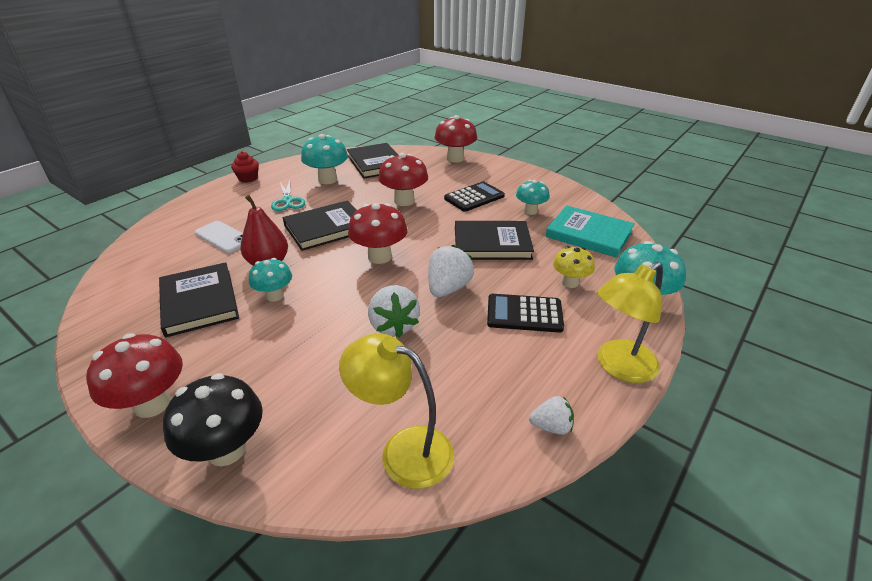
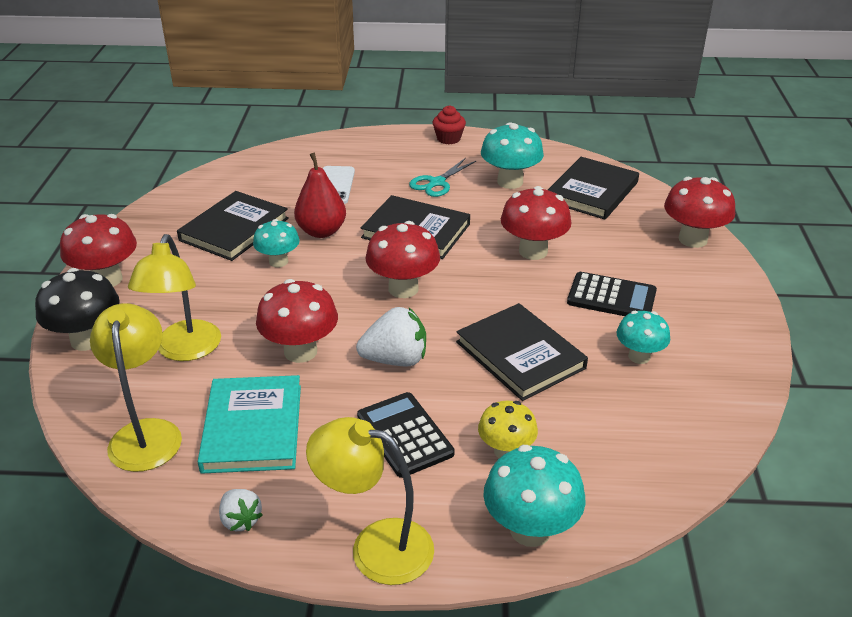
camera: 55 degrees right, 0 degrees up
white strawberry [368,285,420,338] -> red mushroom [256,279,338,363]
turquoise book [546,205,635,258] -> turquoise book moved to [198,375,301,474]
none -> yellow lamp [128,234,221,361]

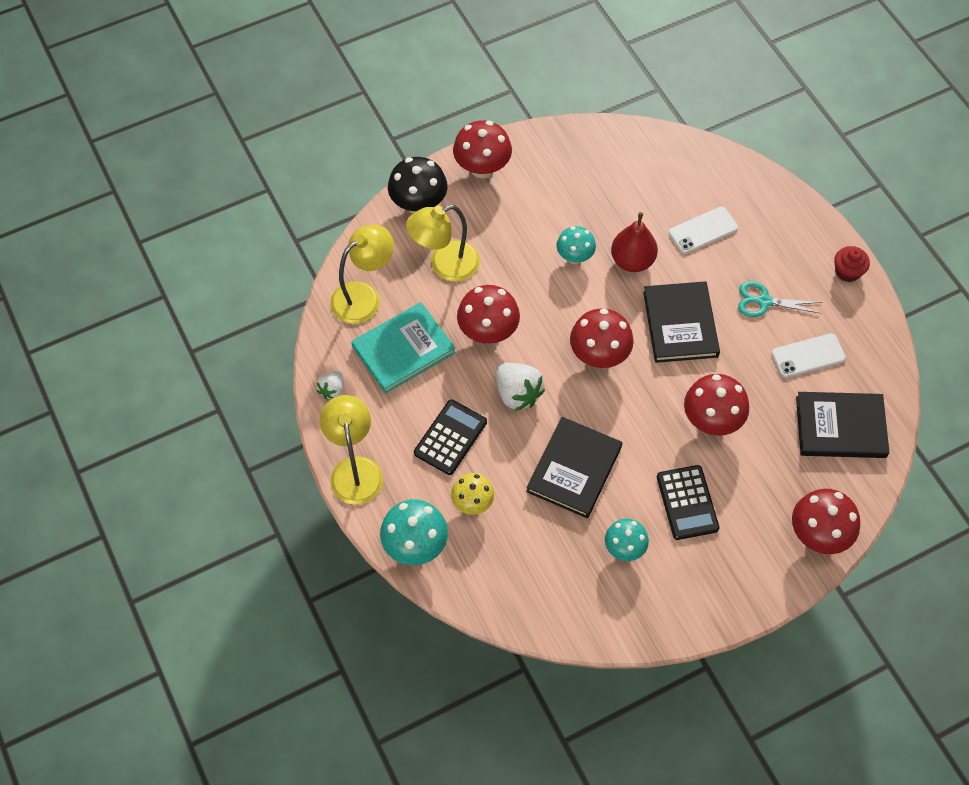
camera: 60 degrees right, 25 degrees up
black book [177,191,289,261] -> none
turquoise mushroom [481,122,544,189] -> white phone [771,333,846,378]

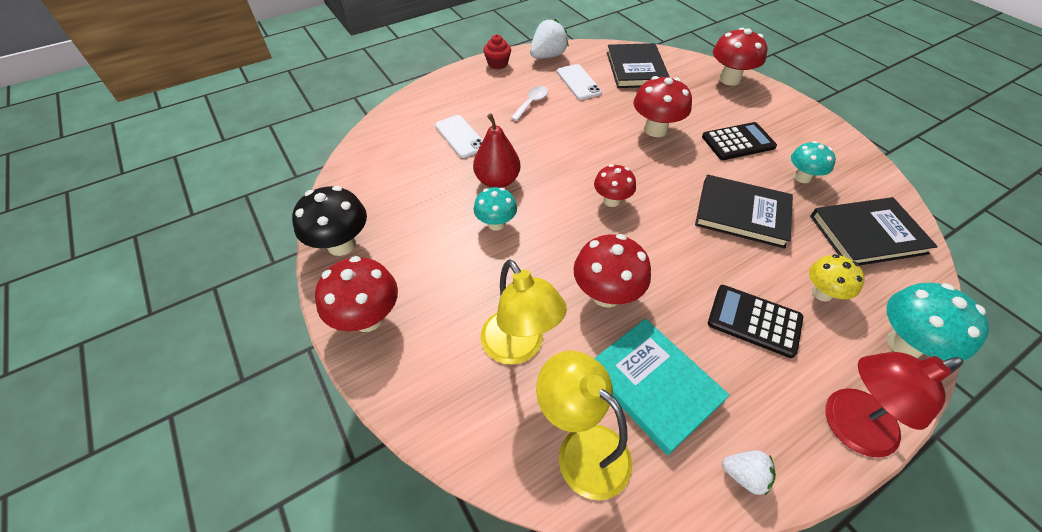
camera: 95 degrees left, 10 degrees down
yellow lamp [320,395,383,505] -> red lamp [826,352,964,458]
black mushroom [388,157,448,214] -> black mushroom moved to [292,186,367,256]
white strawberry [496,363,545,411] -> white strawberry moved to [530,19,569,59]
red mushroom [570,308,634,368] -> red mushroom [594,164,636,207], size x0.65
black book [643,281,720,363] -> black book moved to [810,197,938,265]
turquoise scissors [738,281,822,317] -> white spoon [511,86,548,121]

